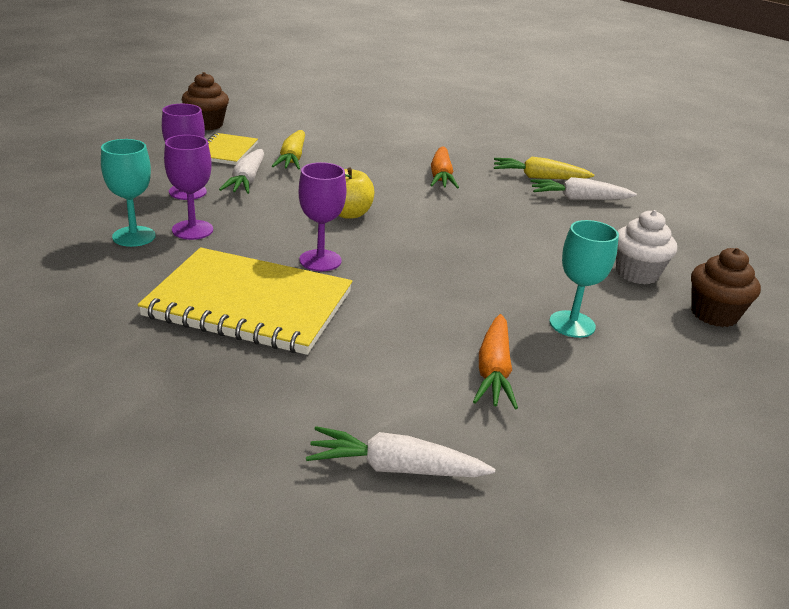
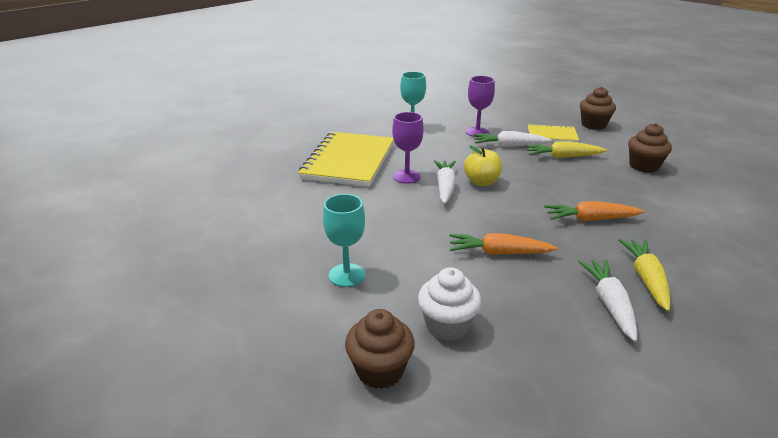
camera: 90 degrees right, 0 degrees up
purple goblet [164,135,213,240] -> none
white carrot [306,426,495,477] -> white carrot moved to [434,160,456,204]
orange carrot [473,314,518,409] -> orange carrot moved to [450,233,558,255]
none -> brown cupcake [628,123,672,173]

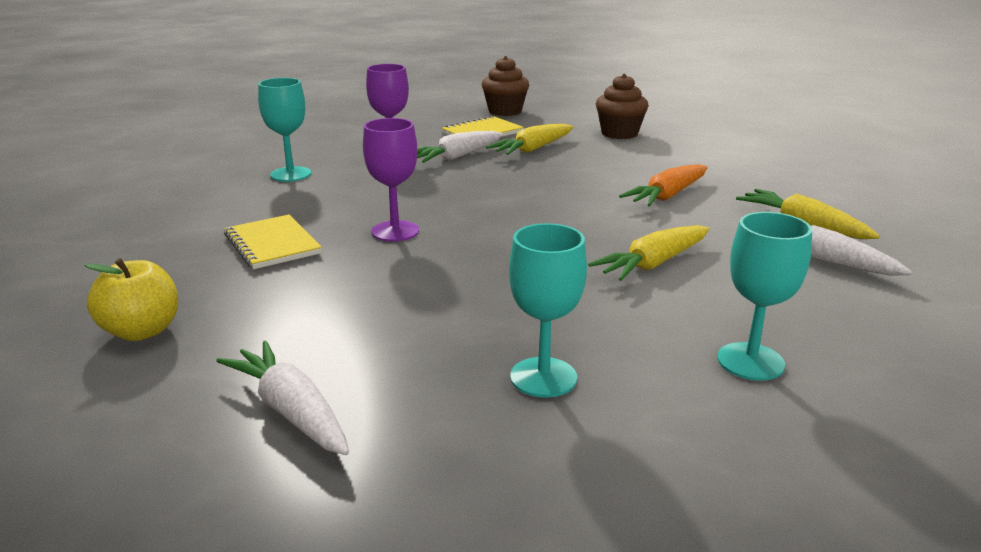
camera: 45 degrees left, 5 degrees down
yellow notebook [298,132,394,187] -> yellow notebook [224,215,322,269], size x0.52
brown cupcake [345,309,415,389] -> none
white cupcake [418,267,481,341] -> turquoise goblet [717,212,812,380]
white carrot [434,160,456,204] -> white carrot moved to [216,340,349,455]
orange carrot [450,233,558,255] -> yellow carrot [588,225,709,281]
yellow apple [464,145,502,186] -> yellow apple moved to [84,258,178,341]

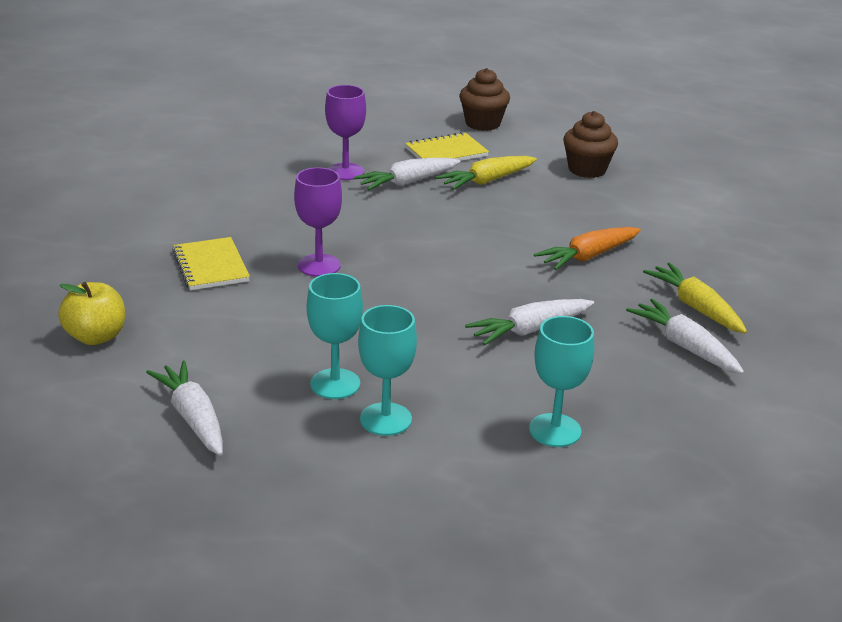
camera: 10 degrees right, 5 degrees up
turquoise goblet [258,78,311,182] -> turquoise goblet moved to [307,273,363,399]
yellow carrot [588,225,709,281] -> white carrot [465,299,594,345]

